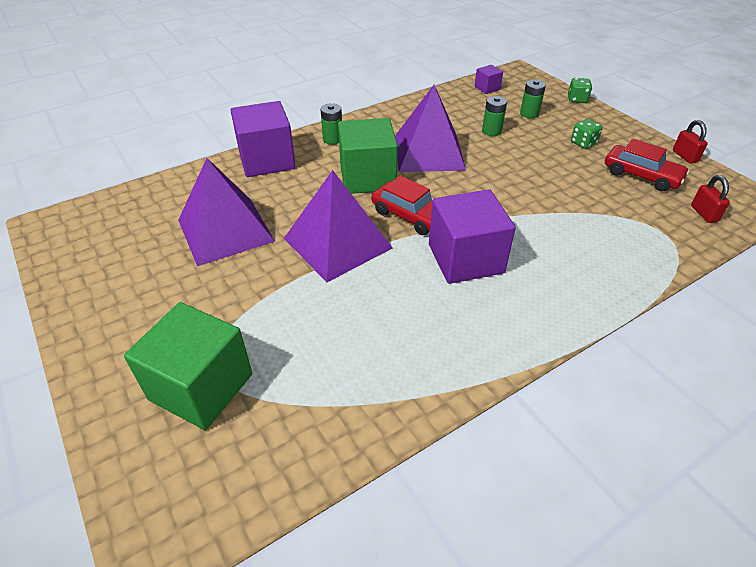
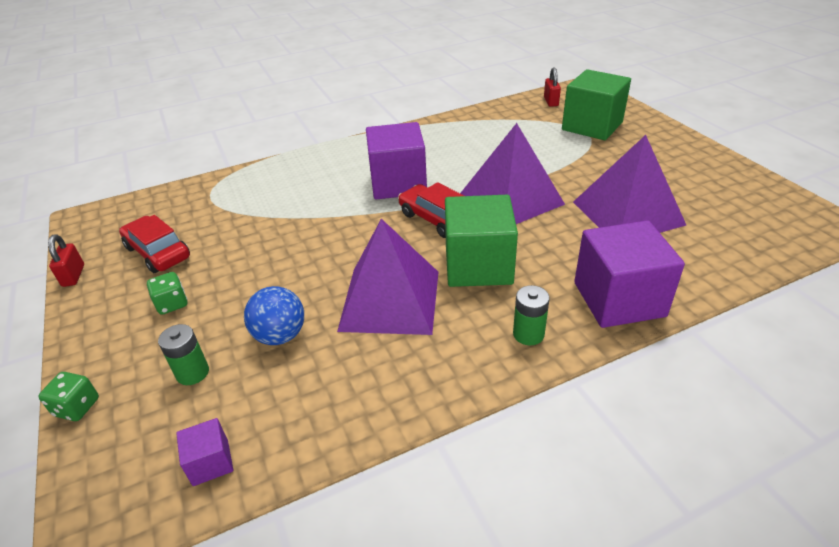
camera: 170 degrees left, 5 degrees down
green battery [482,96,507,136] -> blue ball [244,286,304,345]
red padlock [691,175,730,223] -> red padlock moved to [544,67,561,107]

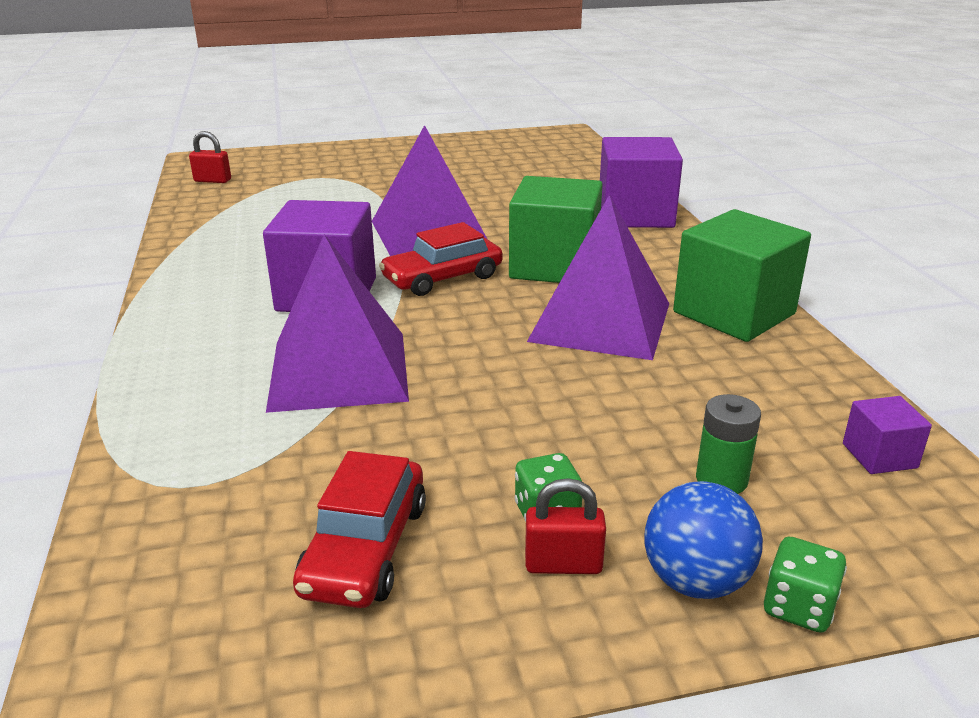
camera: 80 degrees left, 10 degrees down
red padlock [48,234,84,287] -> red padlock moved to [525,478,606,574]
red car [119,215,190,273] -> red car turned 45 degrees counterclockwise [293,451,426,608]
blue ball [244,286,304,345] -> blue ball moved to [644,481,763,599]
green battery [513,285,550,346] -> none
green cube [562,69,631,140] -> green cube moved to [673,209,811,342]
purple pyramid [573,135,686,233] -> purple pyramid moved to [266,234,409,413]

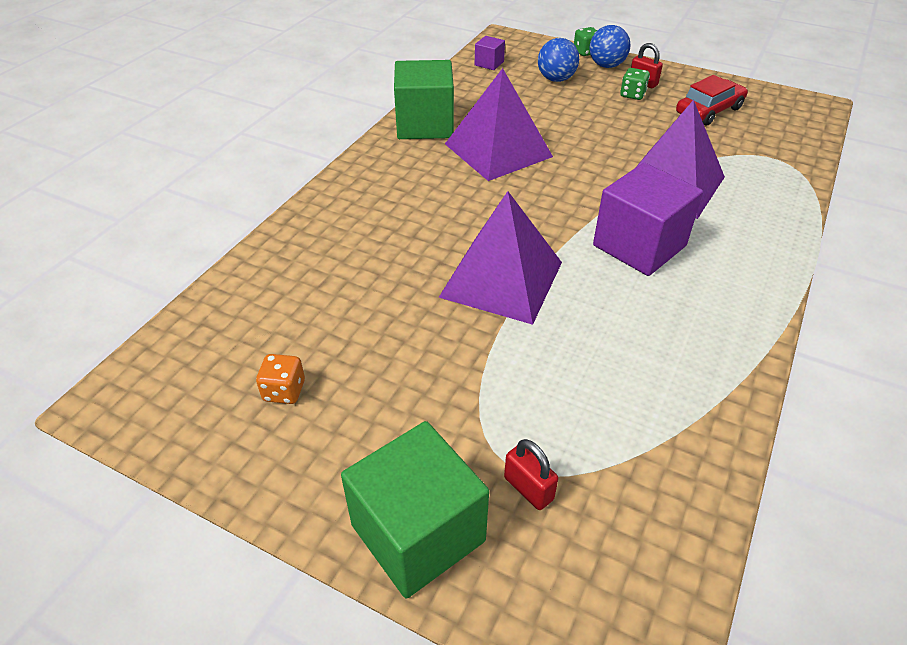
camera: 140 degrees left, 15 degrees up
red padlock [189,131,231,183] -> red padlock moved to [504,439,558,510]
red car [379,222,503,296] -> none
green cube [509,176,603,283] -> green cube moved to [341,421,489,599]
purple cube [600,137,683,228] -> none
green battery [696,394,761,494] -> blue ball [538,38,579,82]
none -> orange dice [256,354,305,404]

